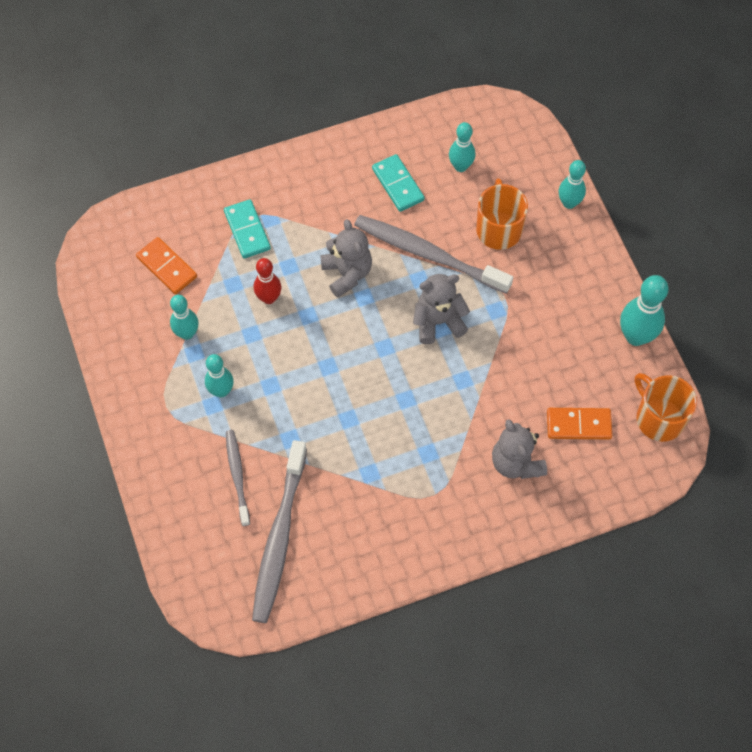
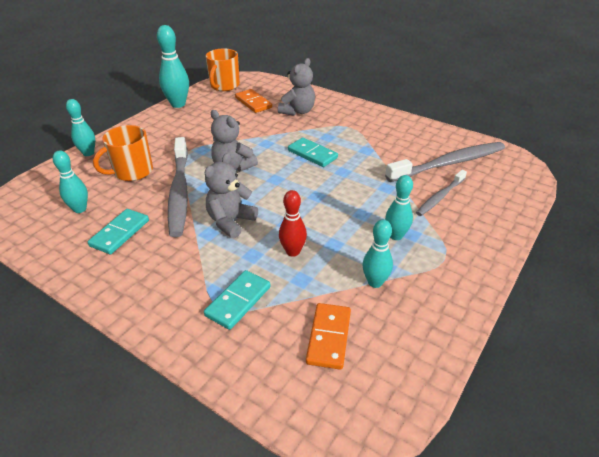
camera: 125 degrees left, 25 degrees down
none -> turquoise domino [288,137,338,167]

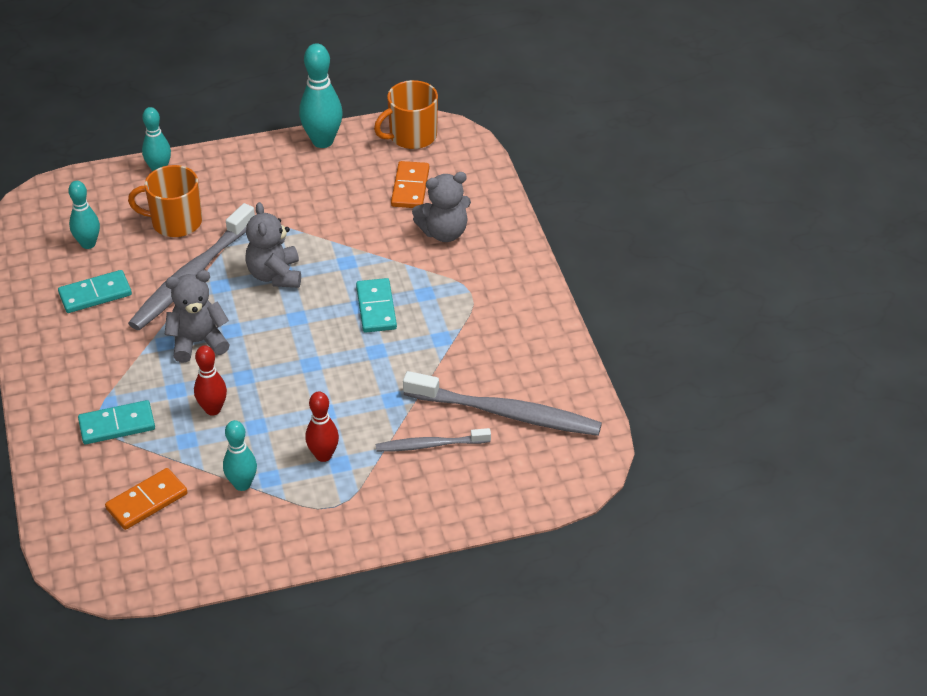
camera: 40 degrees right, 5 degrees up
turquoise bowling pin [385,175,413,240] -> red bowling pin [305,391,339,462]

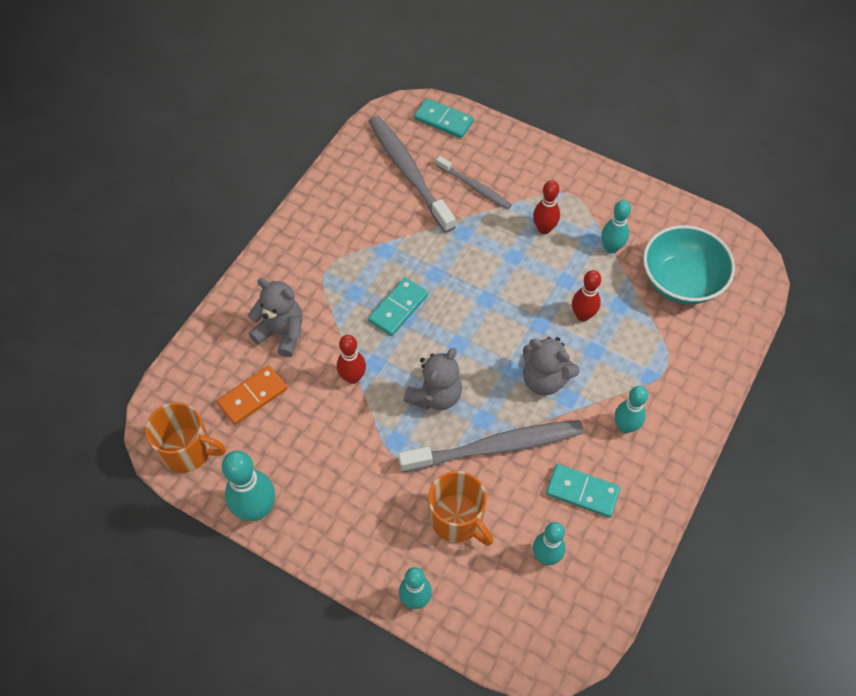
camera: 135 degrees left, 15 degrees up
turquoise domino [78,400,155,444] -> turquoise domino moved to [414,98,474,138]
orange domino [105,468,187,530] -> turquoise bowl [643,225,735,304]
none -> red bowling pin [337,335,366,384]
none -> turquoise bowling pin [615,386,648,433]

